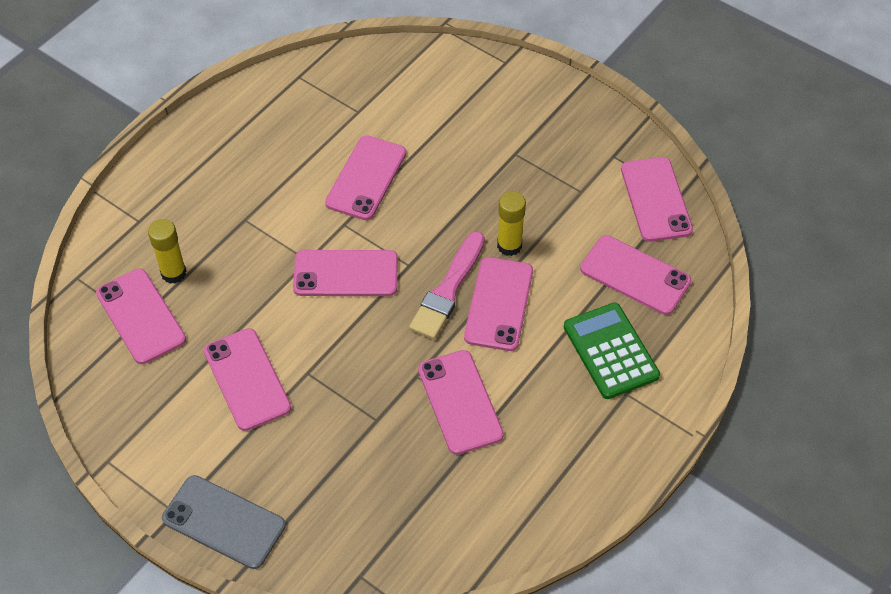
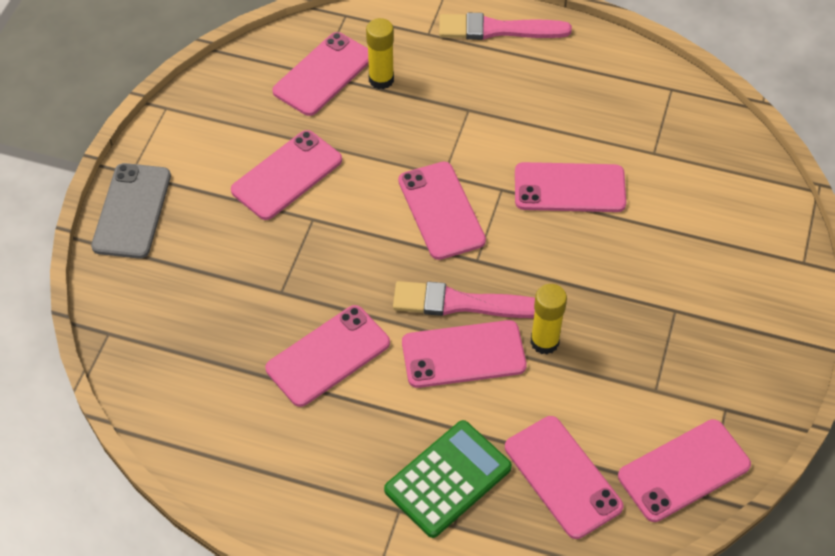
camera: 70 degrees right, 0 degrees up
pink phone [580,235,691,315] -> pink phone turned 45 degrees counterclockwise [505,416,623,539]
none -> pink brush [439,13,572,40]

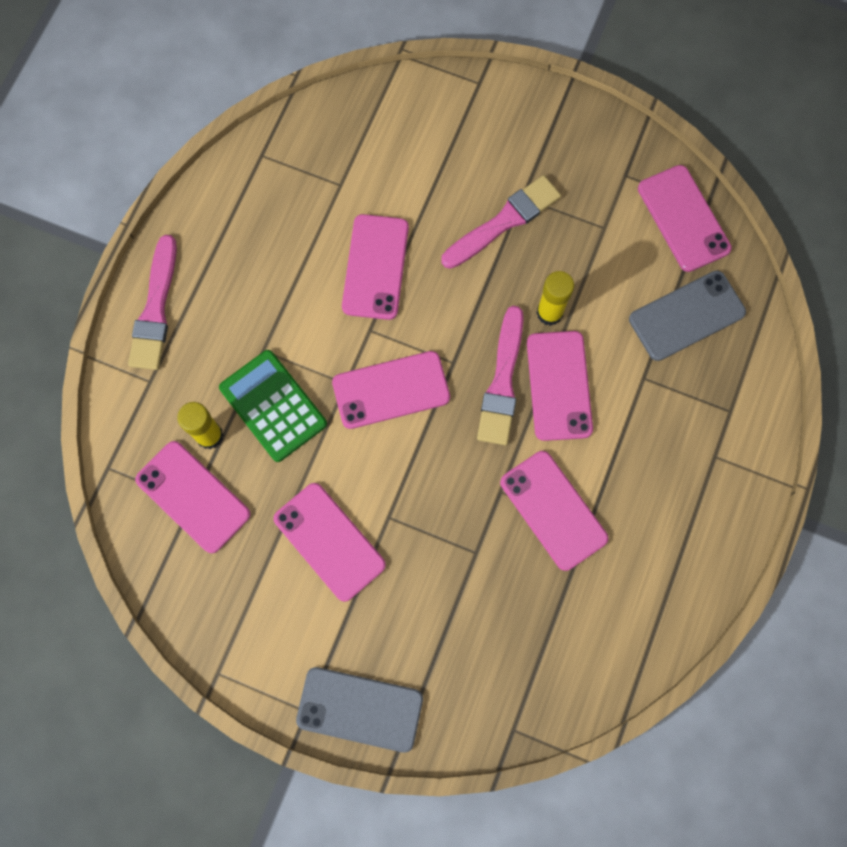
camera: 85 degrees left, 20 degrees up
green calculator [384,420,512,538] -> green calculator moved to [219,350,327,462]
pink phone [505,416,623,539] -> grey phone [629,271,746,361]
none -> pink brush [441,175,561,269]

